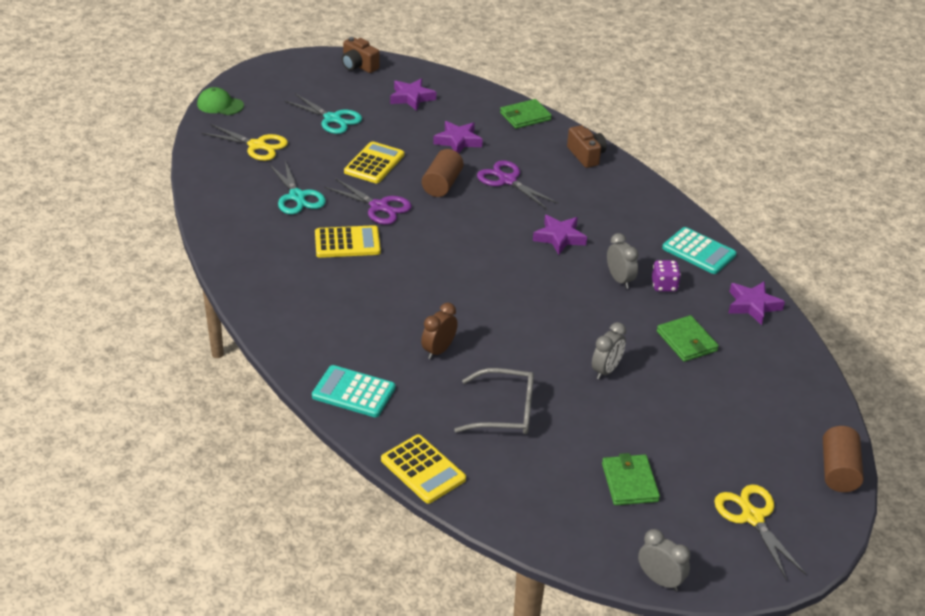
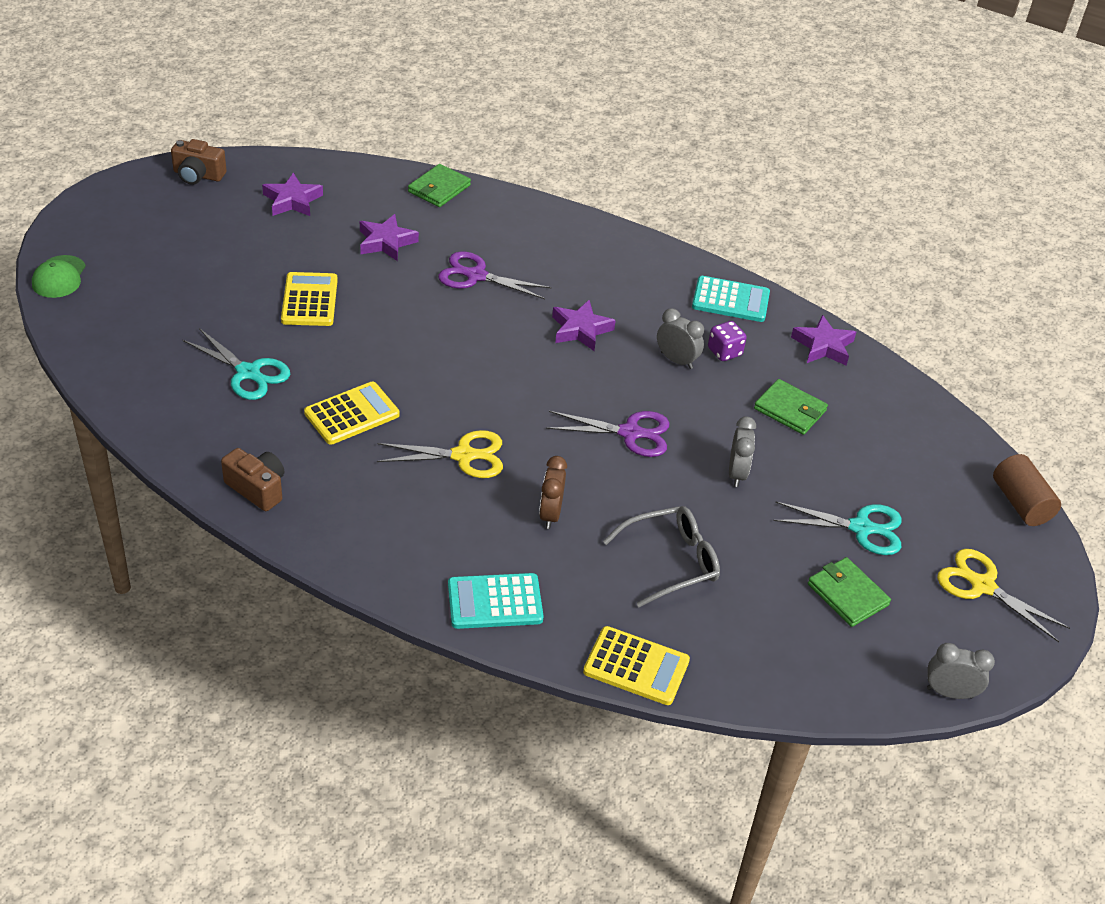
camera: 30 degrees left, 5 degrees up
green cap [197,87,244,115] -> green cap turned 75 degrees counterclockwise [32,255,86,298]
yellow scissors [202,124,288,161] -> yellow scissors moved to [377,430,503,478]
turquoise scissors [285,94,362,134] -> turquoise scissors moved to [773,501,902,555]
purple scissors [324,178,412,225] -> purple scissors moved to [546,411,670,457]
brown cylinder [422,149,464,197] -> none
brown camera [567,125,607,168] -> brown camera moved to [221,448,284,511]

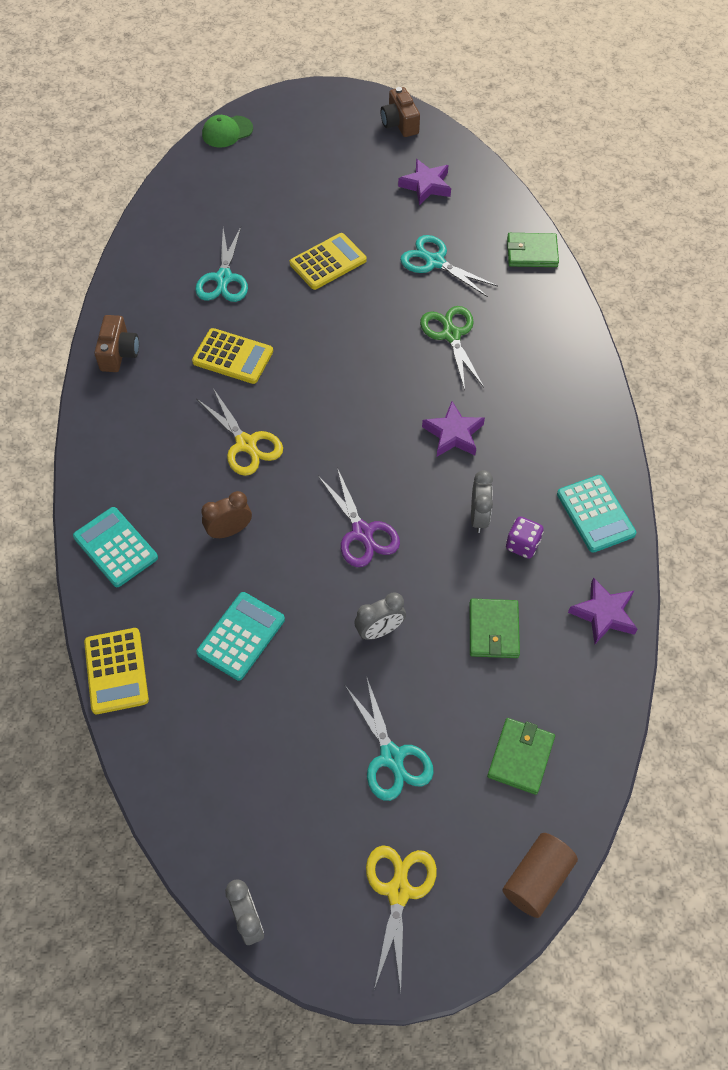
camera: 60 degrees right, 15 degrees up
purple star [360,214,419,261] -> turquoise scissors [400,235,498,297]
purple scissors [438,251,552,299] -> green scissors [420,306,484,390]
grey glasses [603,506,720,607] -> turquoise calculator [196,592,285,680]
green wallet [808,557,891,627] -> green wallet moved to [487,718,555,795]

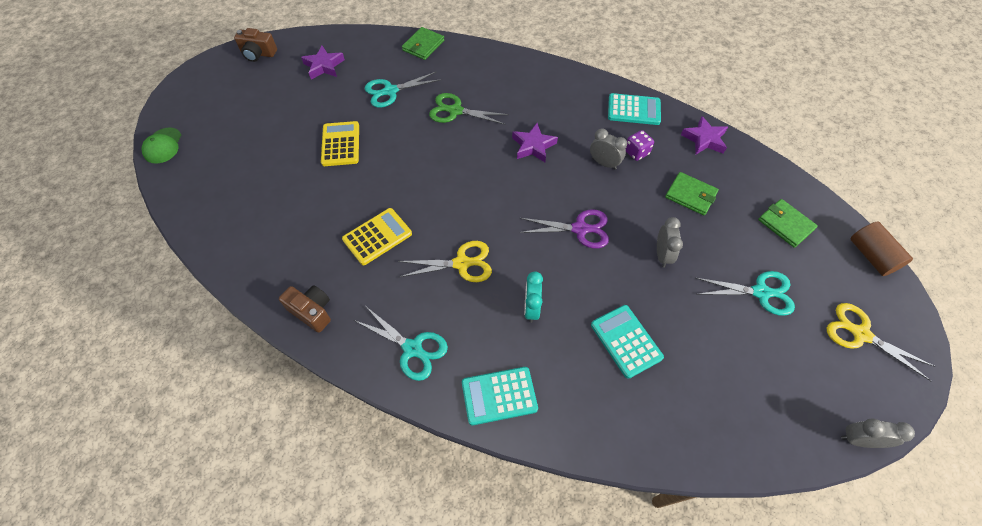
camera: 60 degrees left, 0 degrees up
yellow calculator [84,628,149,714] -> none
turquoise scissors [195,227,248,302] -> turquoise scissors moved to [354,307,448,381]
brown clock [201,491,252,539] -> turquoise clock [524,271,543,323]

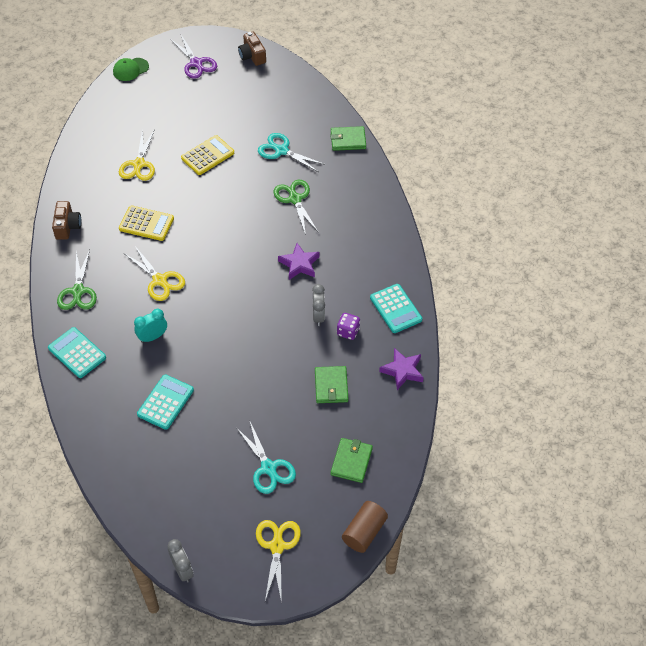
camera: 55 degrees right, 5 degrees down
purple star [301,46,345,79] -> none
turquoise scissors [354,307,448,381] -> green scissors [57,250,97,310]
purple scissors [519,209,609,248] -> purple scissors moved to [170,35,217,79]
grey clock [657,217,683,268] -> none
none -> yellow scissors [119,129,155,181]

